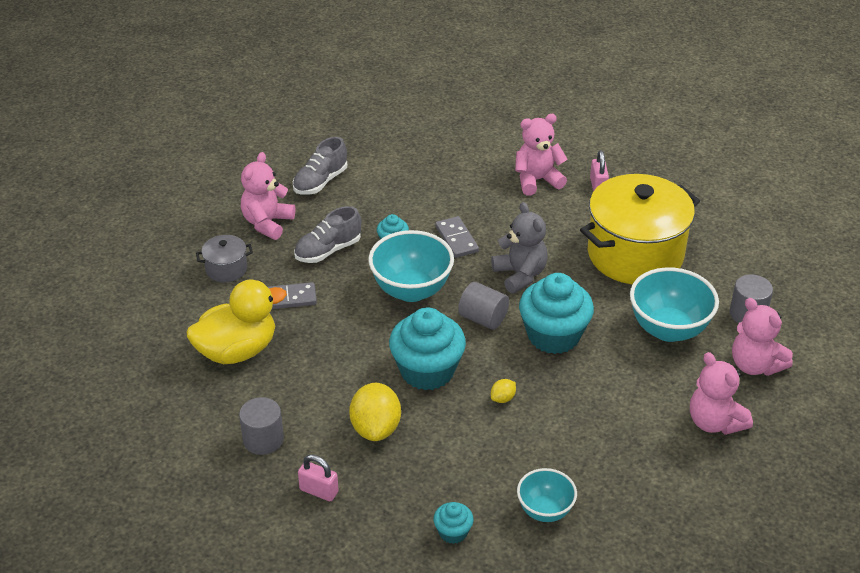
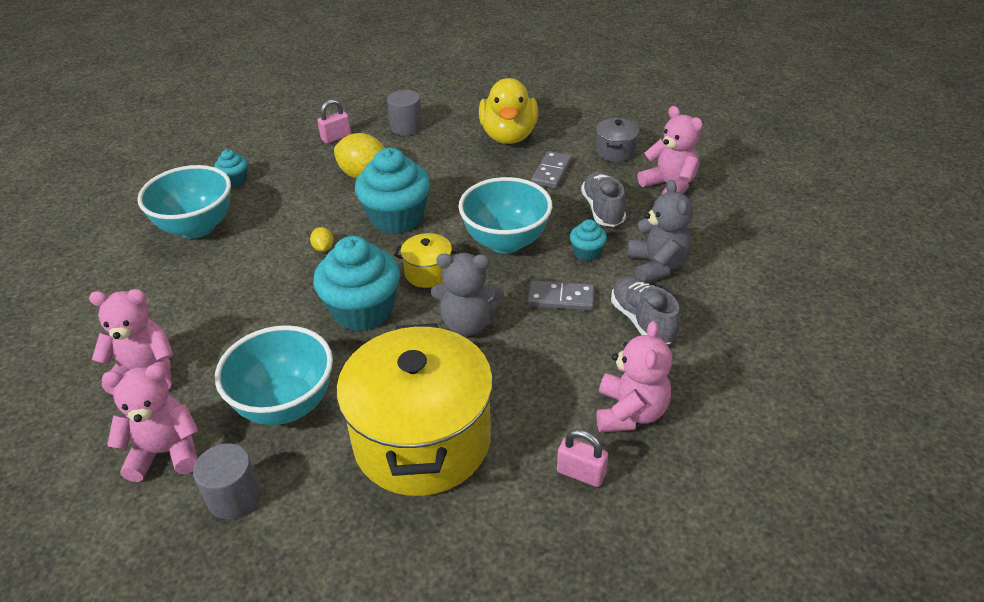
camera: 120 degrees right, 0 degrees up
grey shoe [293,137,347,195] -> grey shoe moved to [611,276,681,344]
grey cylinder [458,282,509,330] -> yellow pot [394,233,459,288]
turquoise bowl [517,468,577,522] -> turquoise bowl [137,165,231,239], size x1.66
none -> grey teddy bear [627,179,693,283]

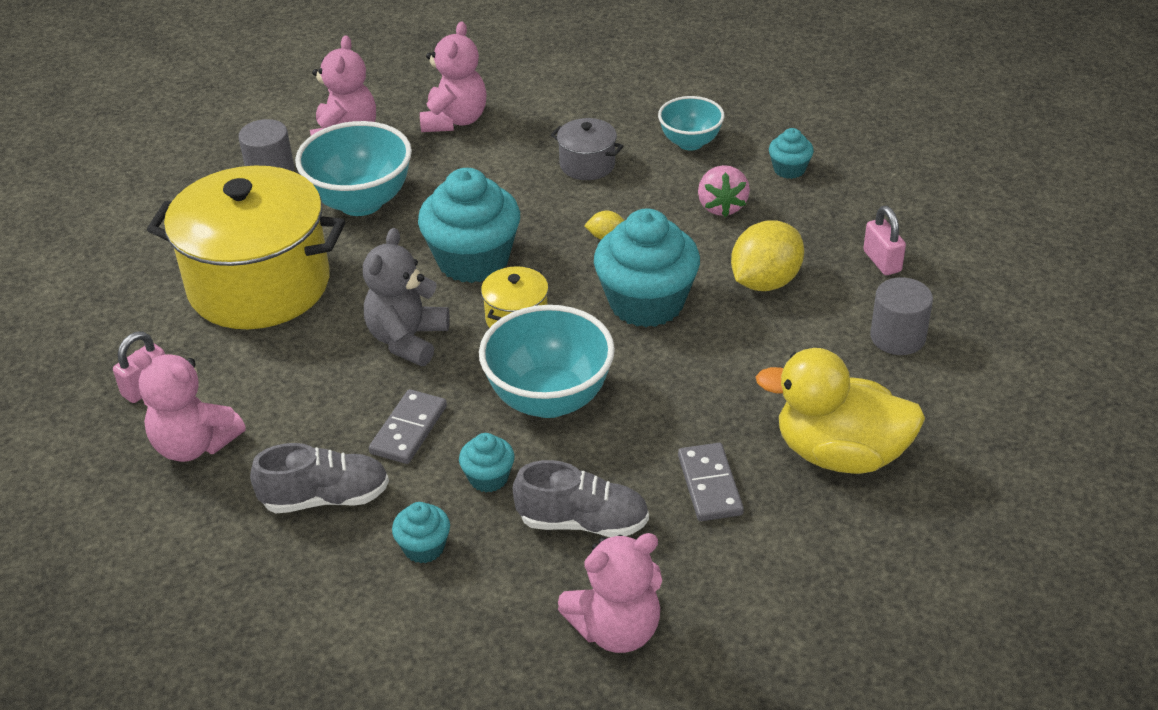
camera: 105 degrees right, 0 degrees up
turquoise bowl [137,165,231,239] -> turquoise bowl [658,96,724,151], size x0.60
grey domino [531,151,572,188] -> grey domino turned 45 degrees clockwise [678,443,744,521]
grey pot [596,118,639,162] -> grey pot moved to [551,118,623,180]
grey teddy bear [627,179,693,283] -> turquoise cupcake [392,502,450,563]
none -> pink strawberry [698,165,750,217]

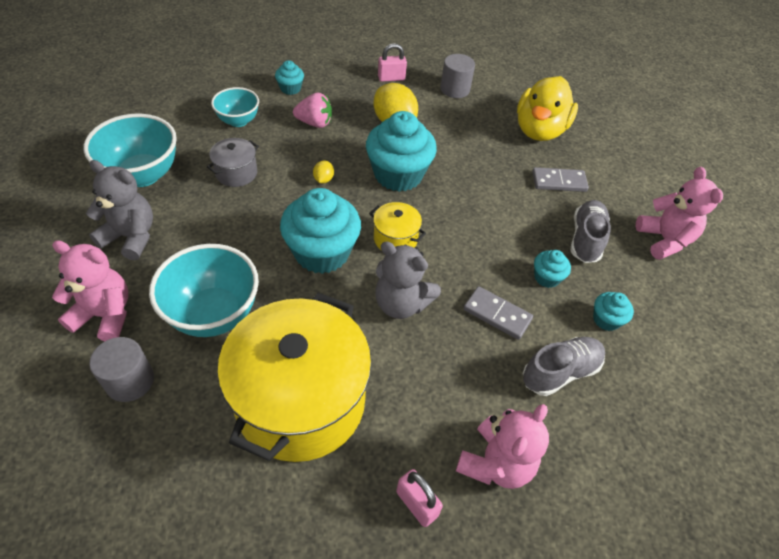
camera: 85 degrees left, 10 degrees up
grey shoe [250,443,389,514] -> grey shoe turned 60 degrees clockwise [523,337,605,396]
pink teddy bear [420,21,487,132] -> grey teddy bear [86,160,153,260]
turquoise bowl [479,305,615,418] -> turquoise bowl moved to [84,114,177,187]

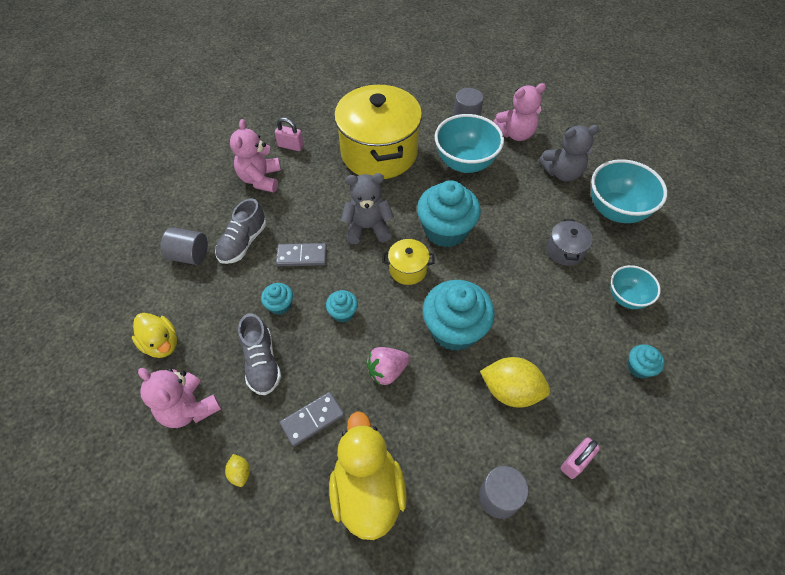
camera: 150 degrees right, 5 degrees up
pink strawberry [293,93,332,128] -> pink strawberry moved to [366,347,410,385]
yellow lemon [313,161,334,184] -> yellow lemon moved to [225,454,250,487]
turquoise cupcake [593,292,634,331] -> turquoise cupcake moved to [326,290,358,322]
none -> yellow duck [132,313,177,358]
none -> grey cylinder [160,227,208,265]

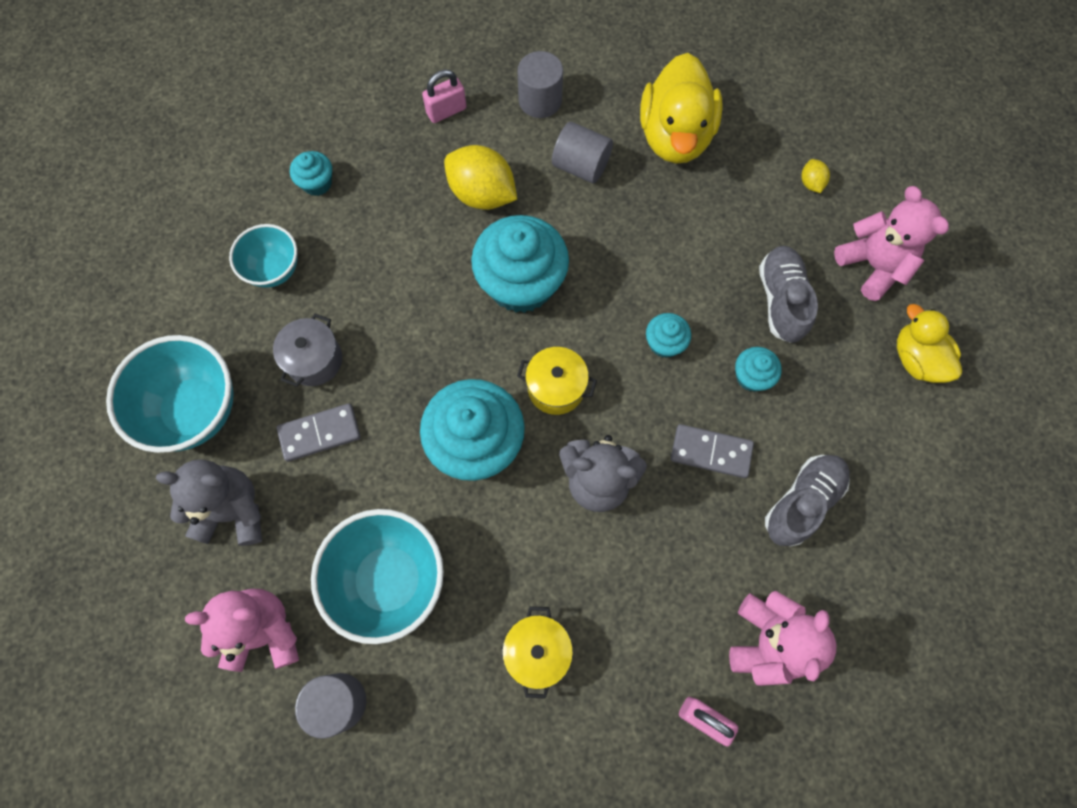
camera: 165 degrees left, 15 degrees up
grey cylinder [160,227,208,265] -> grey cylinder moved to [552,122,613,183]
grey domino [280,392,344,447] -> grey domino moved to [277,404,361,462]
yellow pot [334,84,422,179] -> yellow pot [502,606,573,699], size x0.43
pink strawberry [366,347,410,385] -> none

